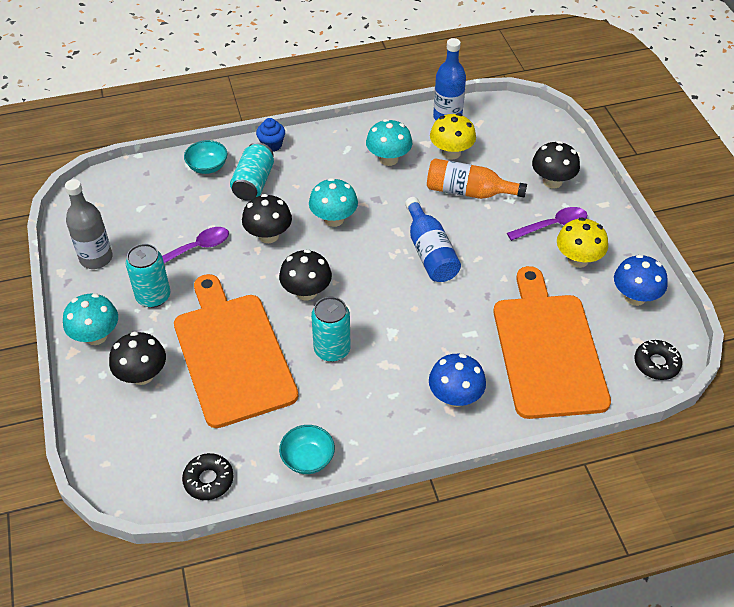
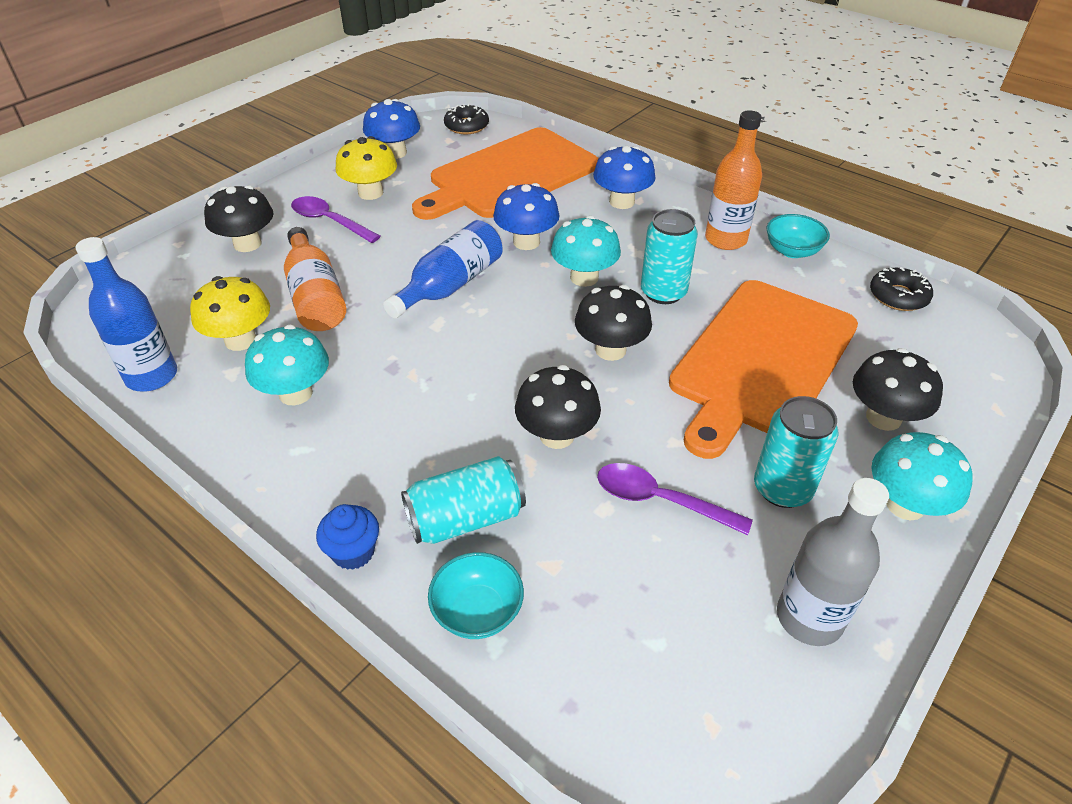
camera: 125 degrees left, 5 degrees down
turquoise mushroom [309,178,358,227] -> turquoise mushroom moved to [551,215,621,287]
none -> blue mushroom [493,183,560,250]
none -> orange bottle [705,111,762,250]

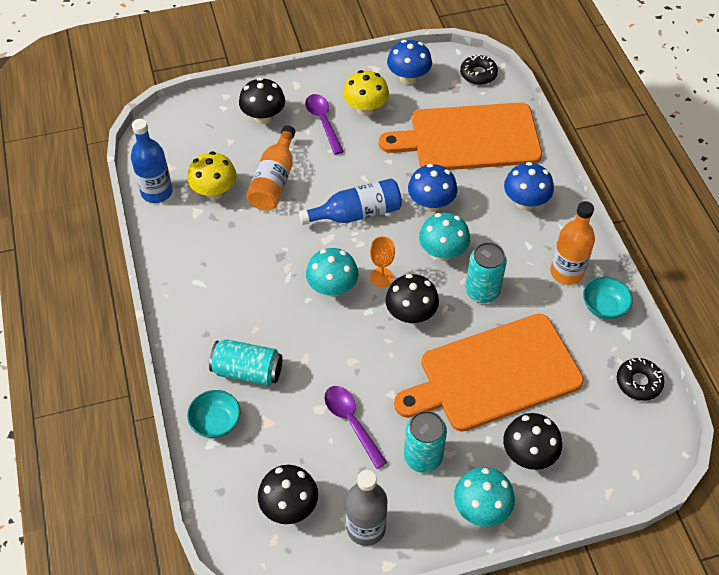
camera: 35 degrees right, 10 degrees up
turquoise mushroom [245,325,329,405] -> turquoise mushroom moved to [306,248,358,297]
blue cupcake [316,504,379,570] -> none
black mushroom [515,365,601,449] -> black mushroom moved to [258,465,318,524]
none -> orange goblet [370,236,395,287]

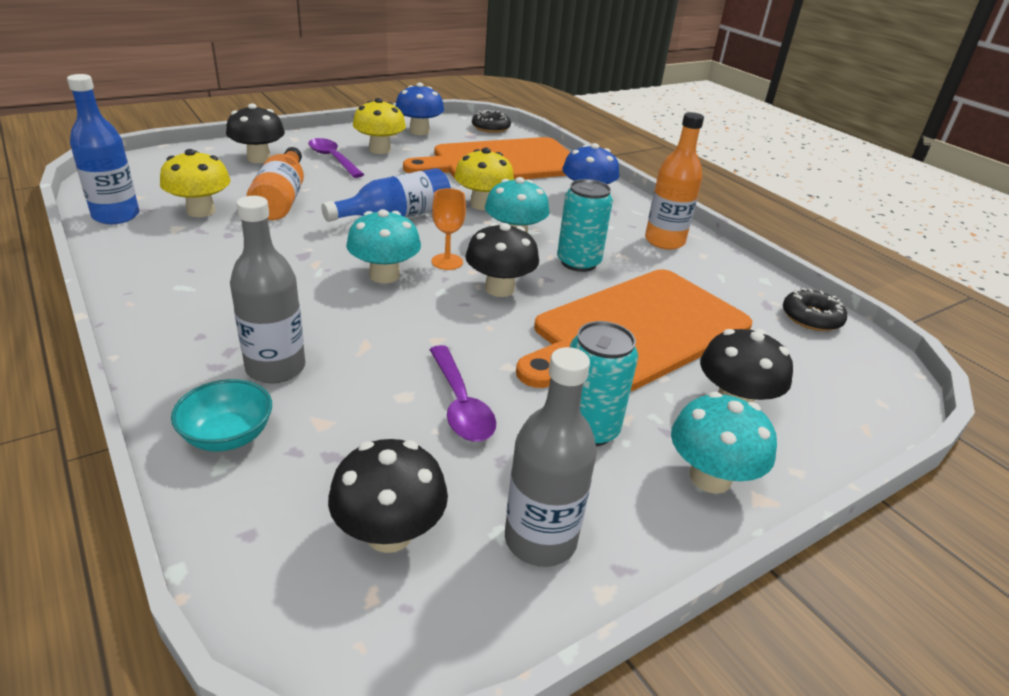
camera: 20 degrees left, 20 degrees down
turquoise can [209,339,282,386] -> grey bottle [230,196,305,383]
purple spoon [324,386,387,469] -> purple spoon turned 150 degrees counterclockwise [429,345,496,442]
blue mushroom [408,164,457,212] -> yellow mushroom [454,148,514,210]
turquoise bowl [583,277,633,319] -> none

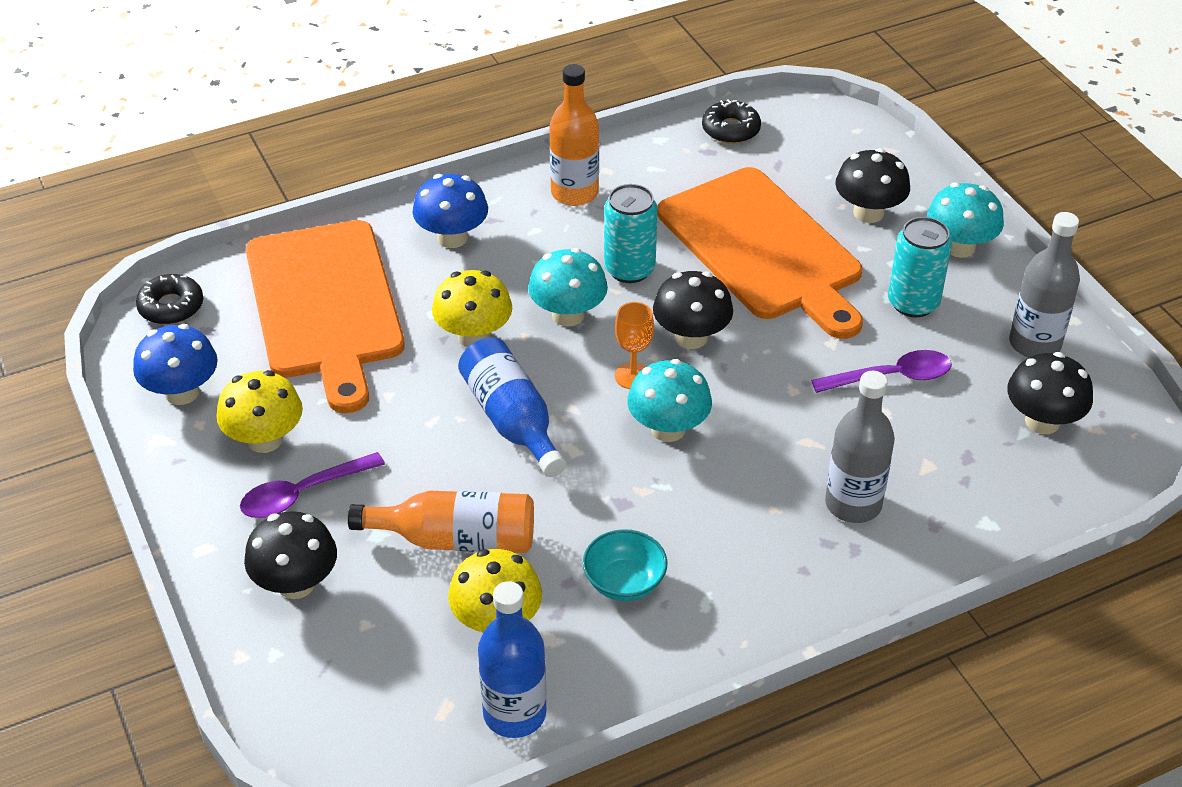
camera: 80 degrees left, 10 degrees up
turquoise bowl [171,379,272,451] -> turquoise bowl moved to [583,529,667,601]

